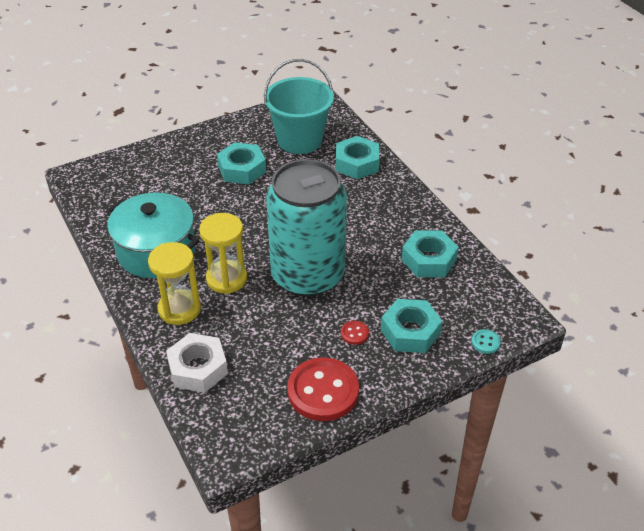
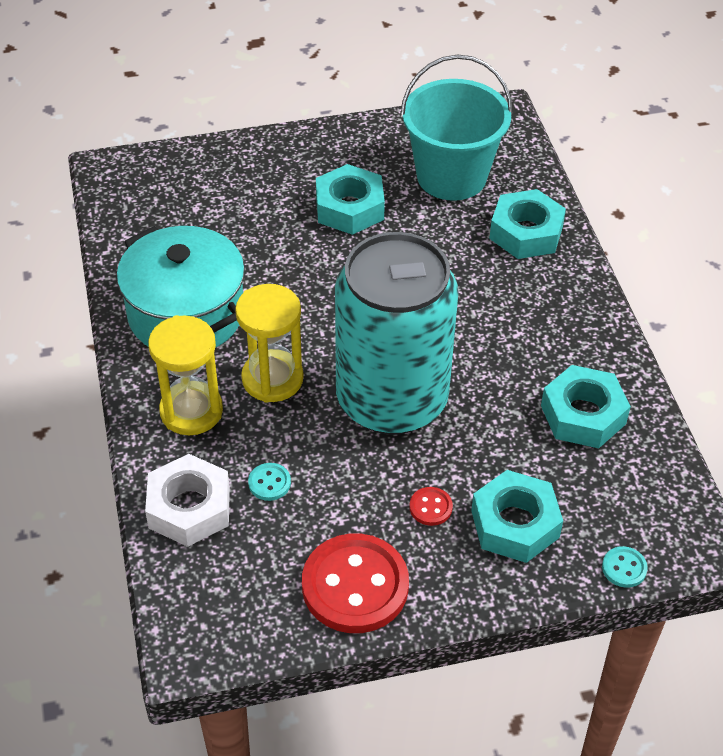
camera: 15 degrees right, 5 degrees up
none -> turquoise button [248,463,291,501]

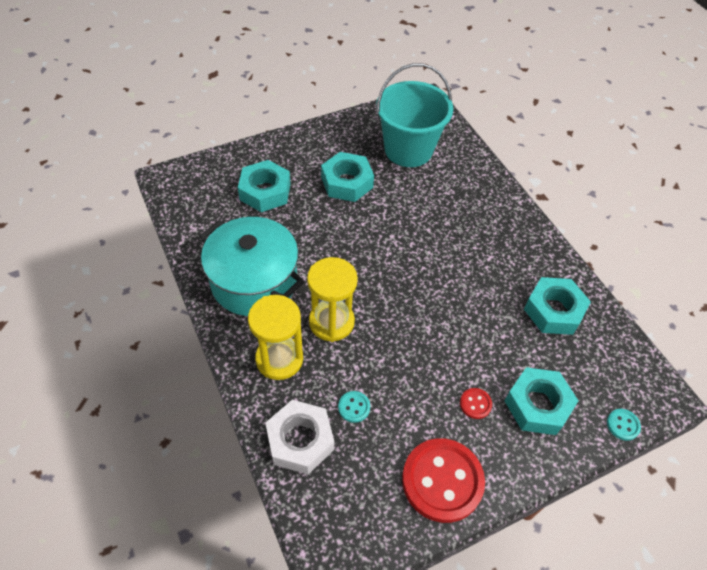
camera: 15 degrees left, 5 degrees up
turquoise can [335,232,458,435] -> none
turquoise nut [489,189,566,259] -> turquoise nut moved to [238,160,291,212]

